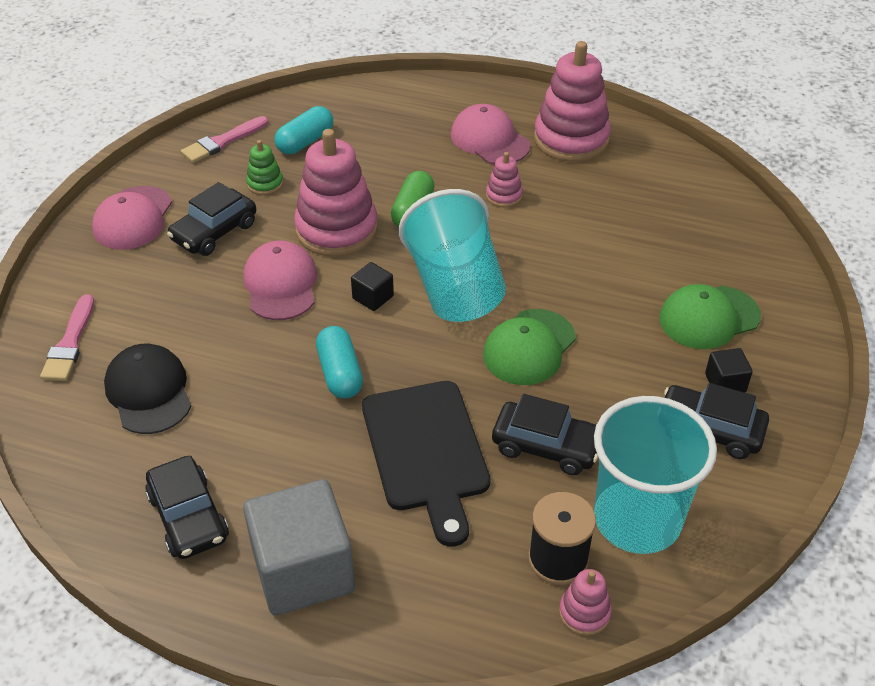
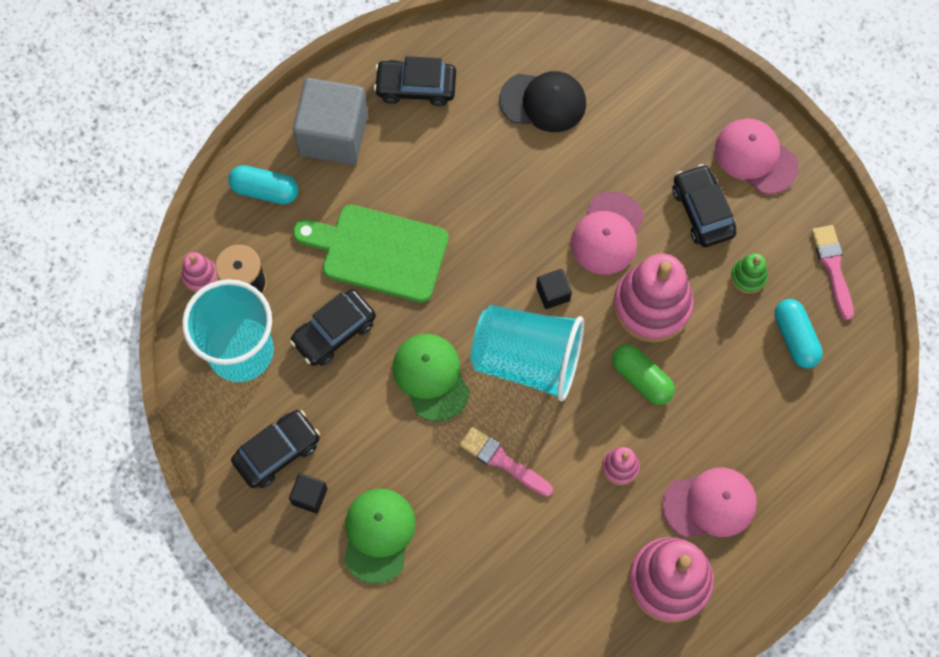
camera: 120 degrees right, 25 degrees up
pink brush [40,294,94,381] -> pink brush moved to [460,427,553,497]
pink cap [243,241,317,320] -> pink cap turned 90 degrees clockwise [571,191,644,275]
turquoise capsule [316,326,363,399] -> turquoise capsule moved to [228,165,299,204]
black cutting board [362,381,491,547] -> green cutting board [293,205,449,303]

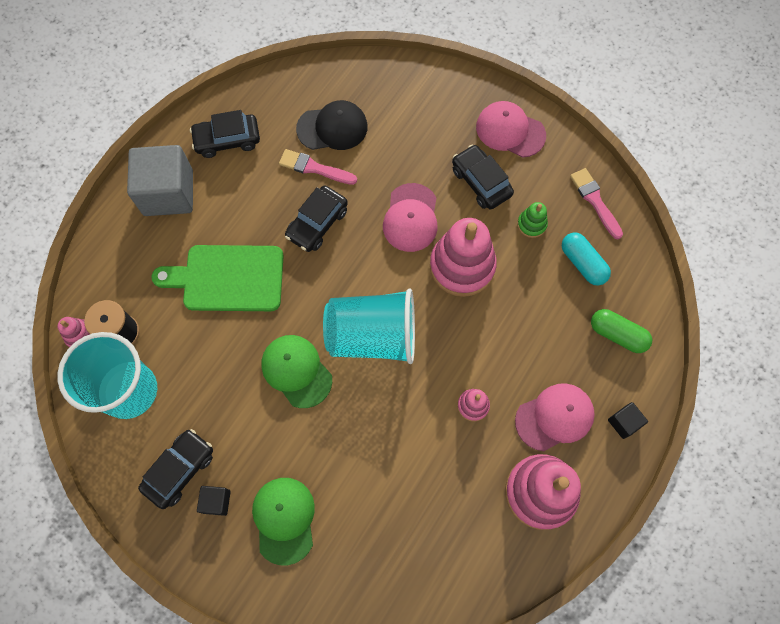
camera: 15 degrees left, 0 degrees up
turquoise capsule [228,165,299,204] -> none
black car [290,289,376,366] -> black car moved to [285,185,348,252]
pink brush [460,427,553,497] -> pink brush moved to [279,149,357,185]
black cube [536,269,572,309] -> black cube moved to [608,402,648,439]
green capsule [612,344,675,405] -> green capsule moved to [591,309,652,353]

